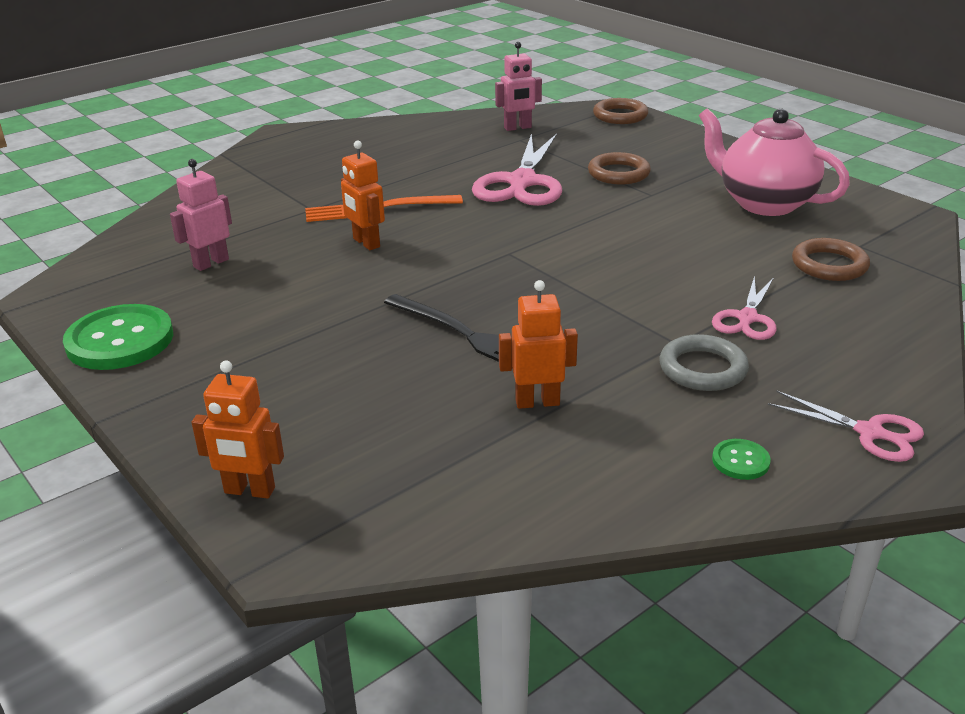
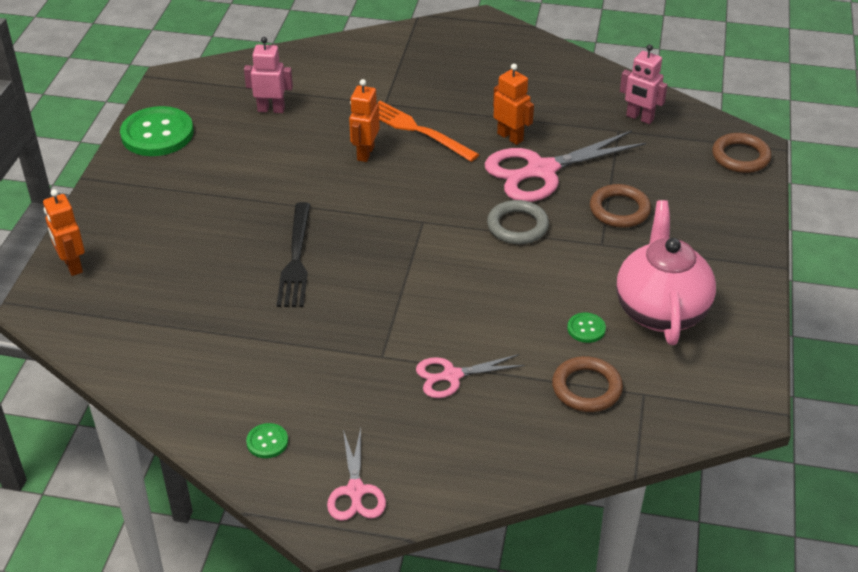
camera: 50 degrees right, 10 degrees up
orange robot [499,280,578,409] -> orange robot moved to [493,64,534,145]
grey ring [660,334,749,391] -> grey ring moved to [487,200,549,244]
none -> green button [567,313,606,343]

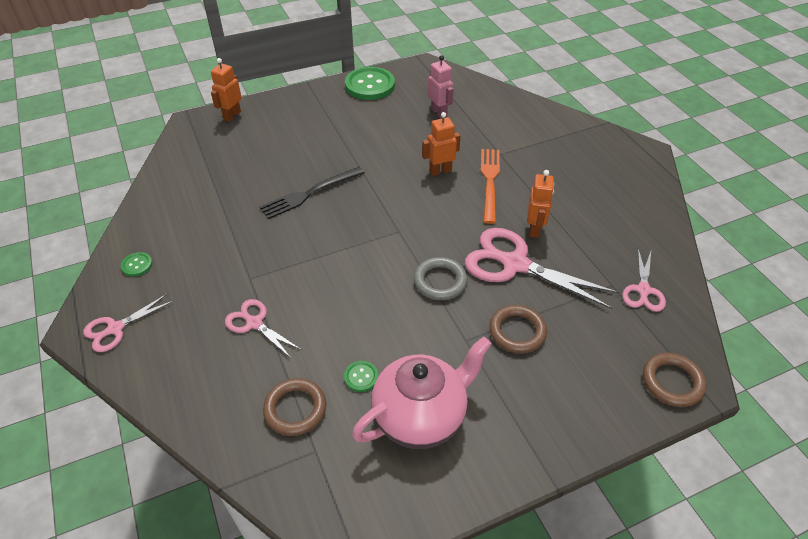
camera: 55 degrees right, 5 degrees up
pink robot [620,44,668,124] -> pink scissors [622,249,666,312]

